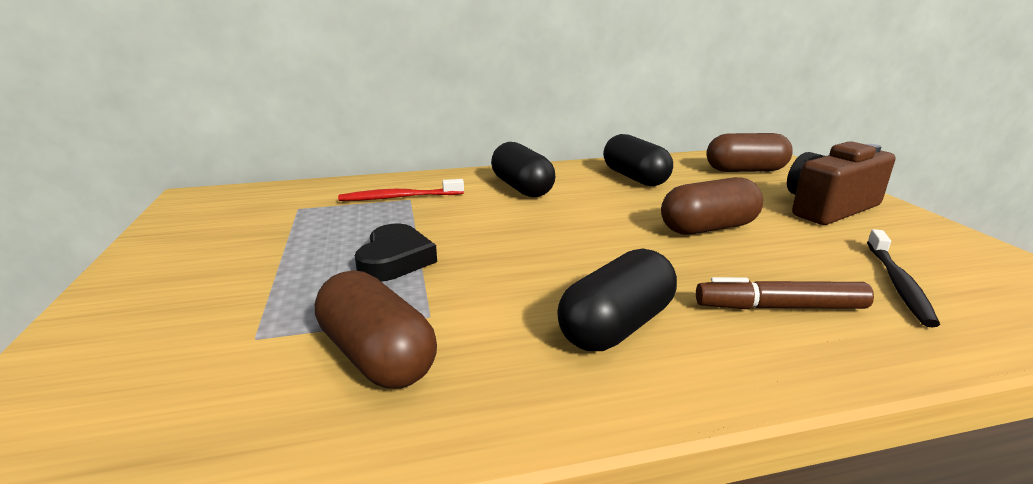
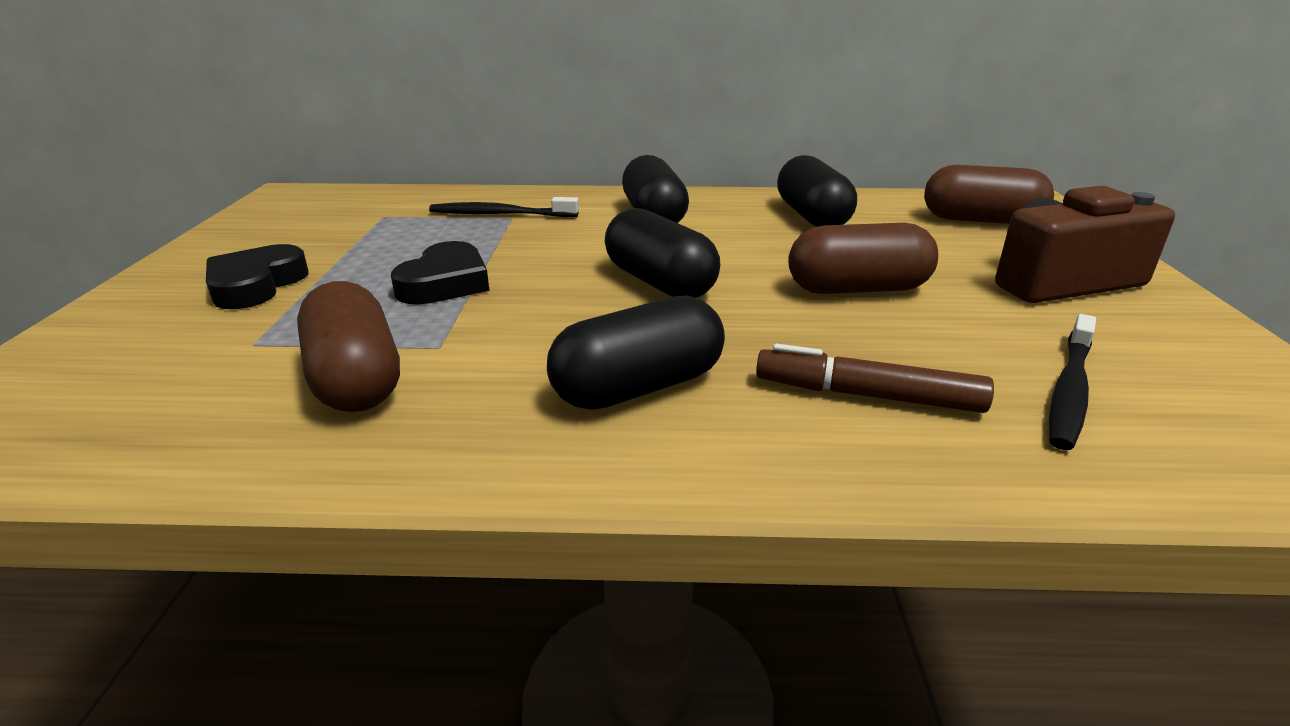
camera: 15 degrees right, 5 degrees up
red toothbrush [338,179,464,201] -> black toothbrush [429,197,579,217]
none -> black heart [206,244,308,309]
none -> black capsule [605,208,720,298]

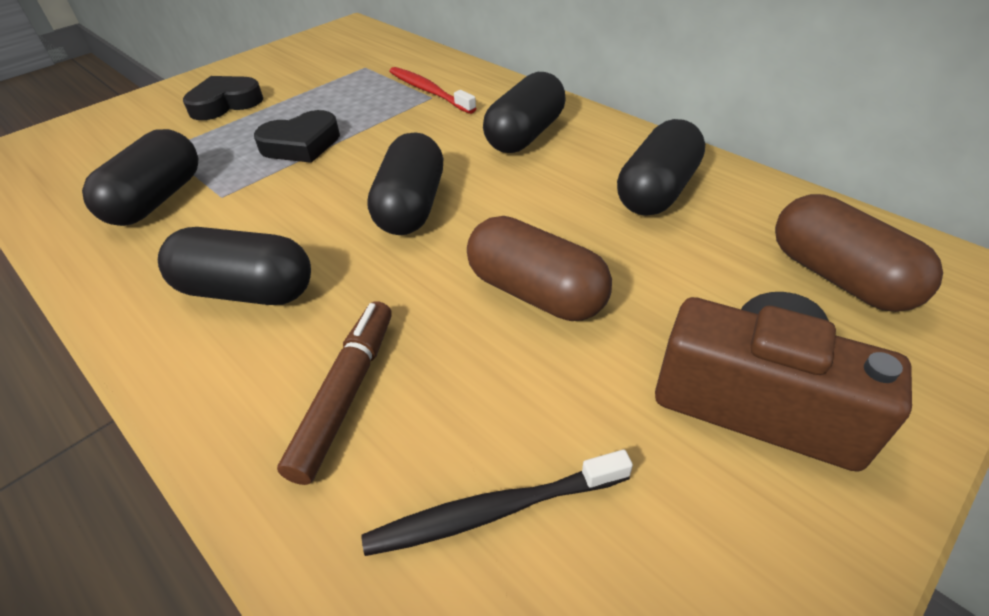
camera: 45 degrees right, 15 degrees up
brown capsule [297,281,400,412] -> black capsule [82,129,198,226]
black toothbrush [429,197,579,217] -> red toothbrush [389,67,477,114]
brown marker [756,344,994,413] -> brown marker turned 45 degrees clockwise [277,301,392,485]

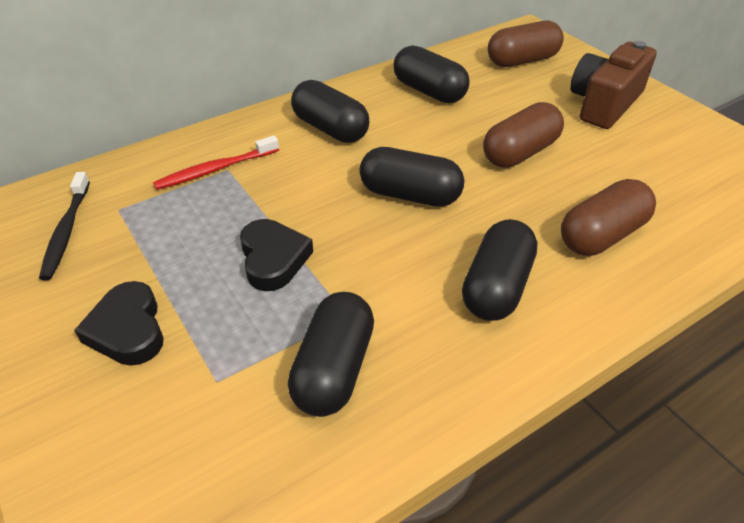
camera: 80 degrees left, 0 degrees up
black capsule [82,129,198,226] -> black capsule turned 75 degrees clockwise [288,292,374,417]
brown marker [277,301,392,485] -> brown capsule [561,179,656,256]
black toothbrush [362,450,633,556] -> black toothbrush moved to [39,172,90,280]

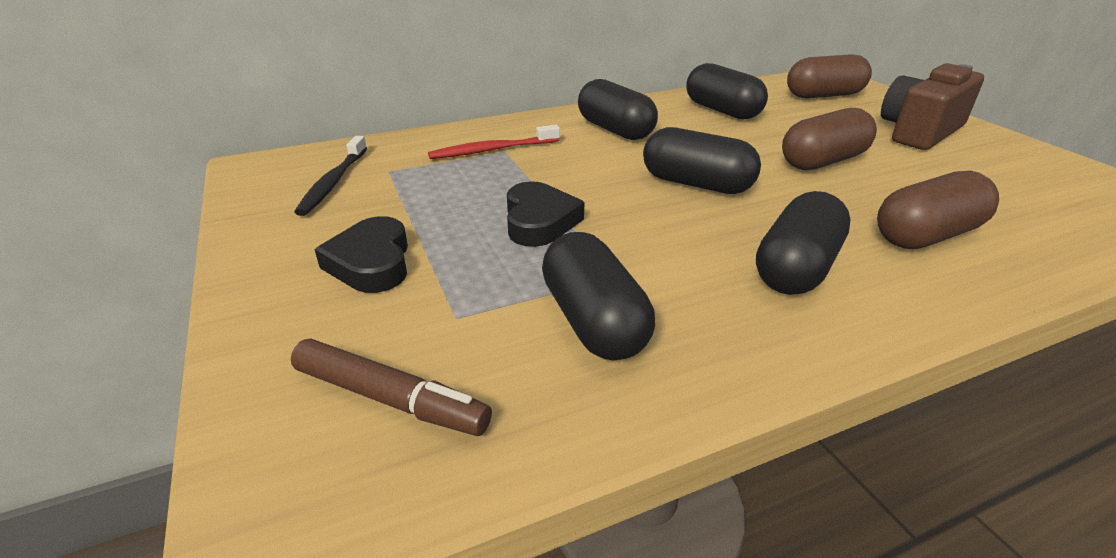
camera: 10 degrees right, 10 degrees down
black capsule [288,292,374,417] -> black capsule turned 45 degrees counterclockwise [542,232,655,361]
none -> brown marker [291,339,492,436]

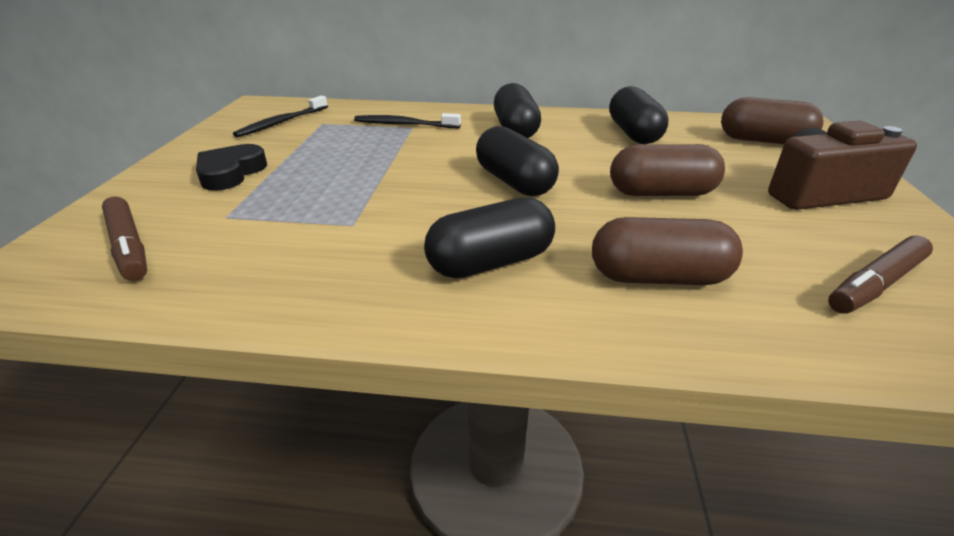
camera: 30 degrees right, 0 degrees up
red toothbrush [428,125,560,159] -> black toothbrush [354,113,461,128]
black heart [507,181,585,247] -> none
black capsule [542,232,655,361] -> none
none -> brown marker [828,235,933,314]

